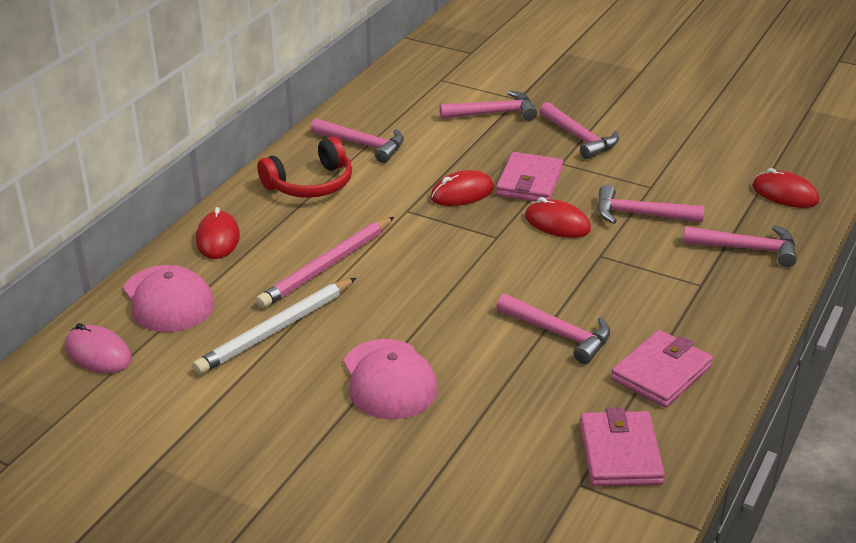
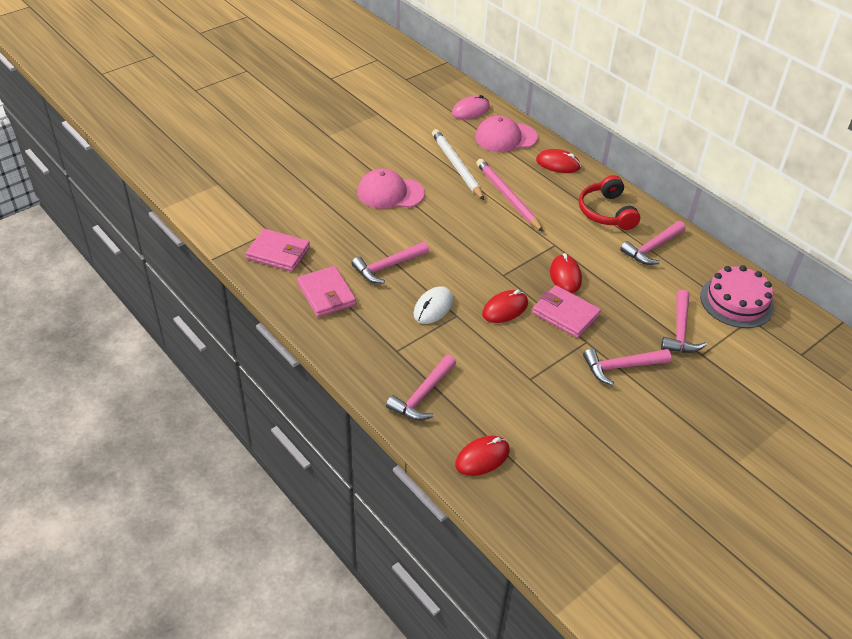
camera: 110 degrees right, 10 degrees up
pink hammer [597,185,705,224] -> none
none -> white mouse [414,287,453,324]
none -> pink cake [700,265,774,328]

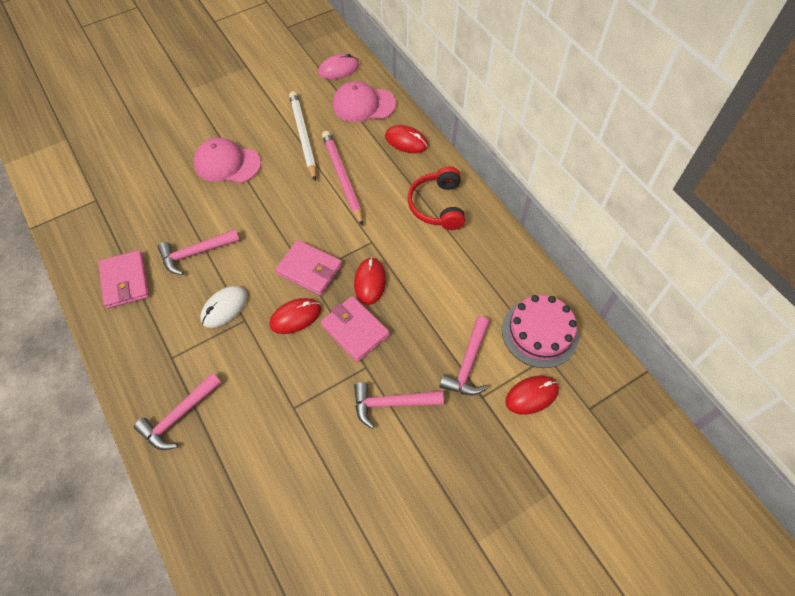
camera: 10 degrees right, 15 degrees up
pink wallet [246,229,310,272] -> pink wallet moved to [275,240,342,295]
red mouse [455,436,510,476] -> red mouse moved to [505,376,559,415]
pink hammer [620,221,685,265] -> none

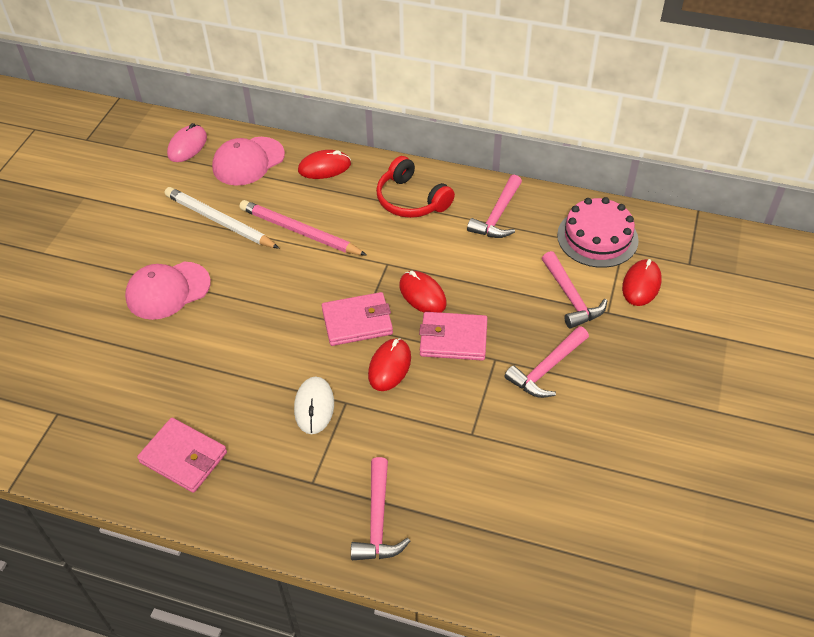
camera: 40 degrees left, 10 degrees down
pink hammer [158,229,240,275] -> pink hammer moved to [467,175,522,238]

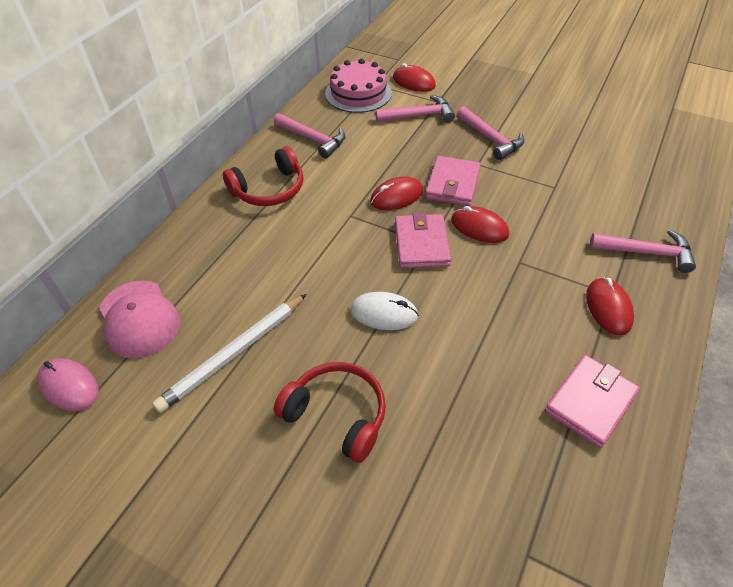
camera: 80 degrees left, 0 degrees up
pink cap [125,262,211,320] -> red headphones [274,362,386,463]
pink pencil [240,200,367,256] -> none
white mouse [294,377,334,434] -> white mouse moved to [350,292,419,330]
red mouse [298,150,351,179] -> red mouse moved to [586,277,634,335]

